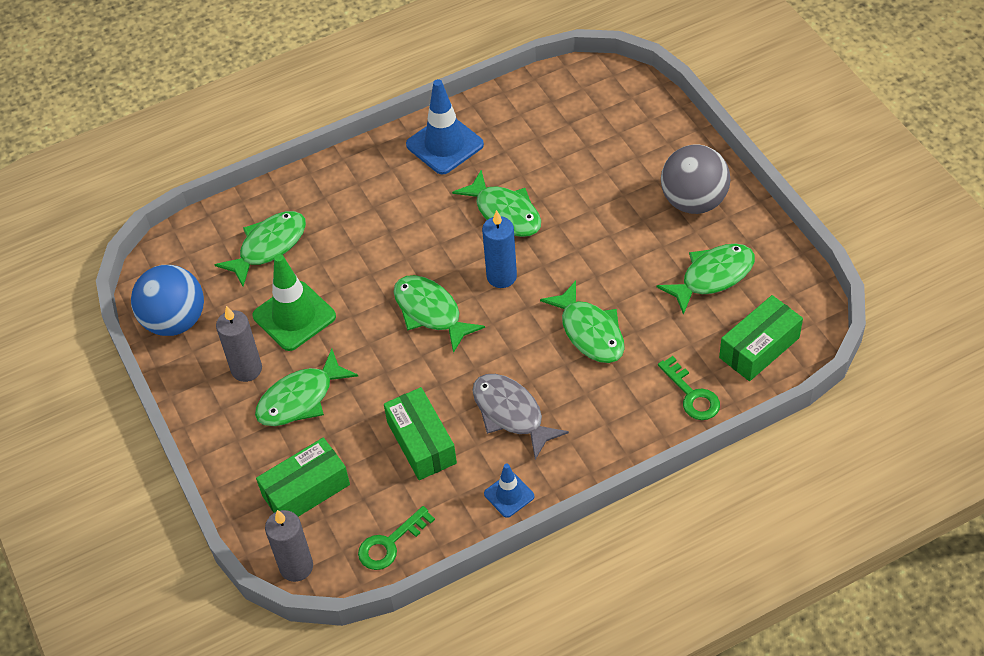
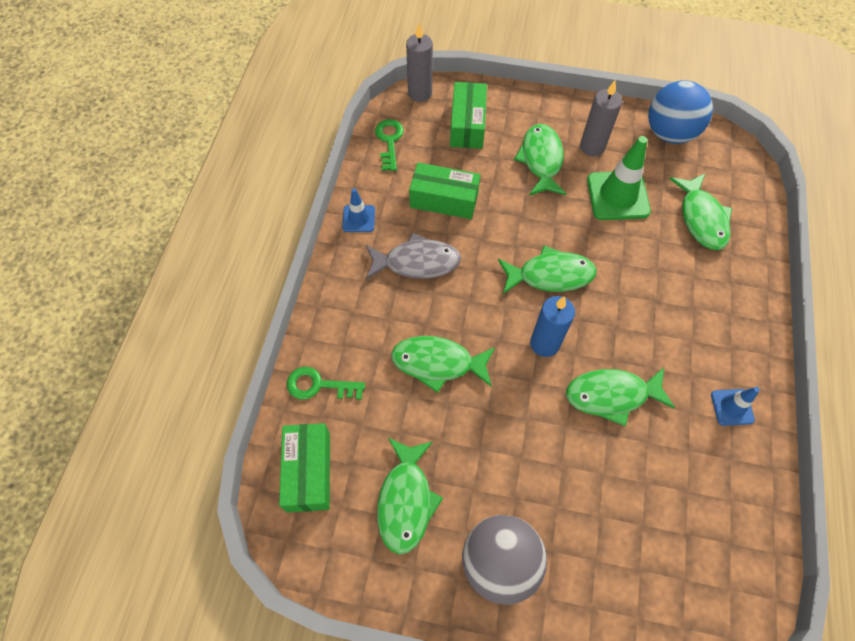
camera: 125 degrees right, 10 degrees up
blue traffic cone [406,79,484,175] -> blue traffic cone [711,387,760,426], size x0.55

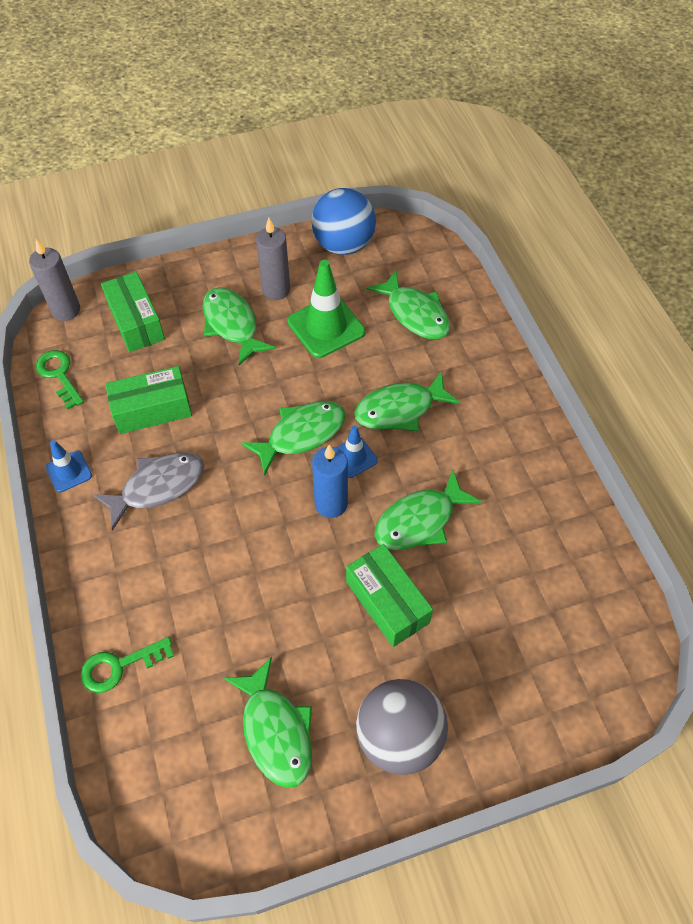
camera: 30 degrees left, 5 degrees down
green box [279,423,330,512] -> green box moved to [346,544,433,647]
green fish [391,336,495,393] -> green fish moved to [354,371,460,431]
blue traffic cone [711,387,760,426] -> blue traffic cone moved to [336,425,378,478]

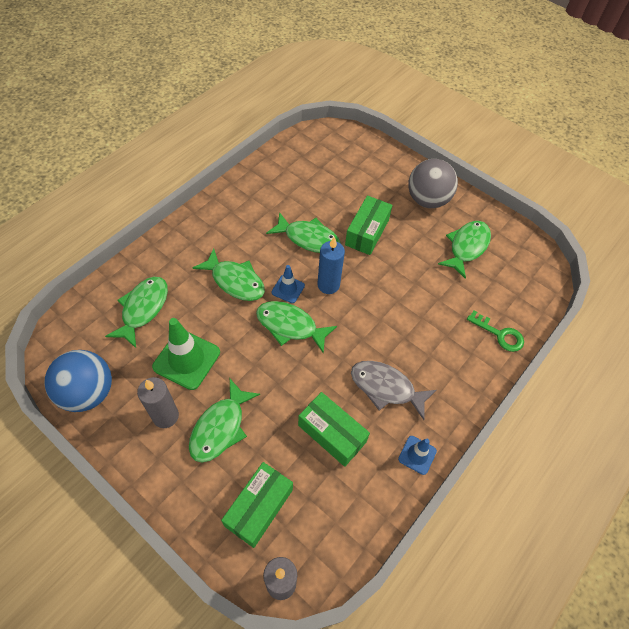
camera: 125 degrees left, 0 degrees up
green key [36,350,84,409] -> none

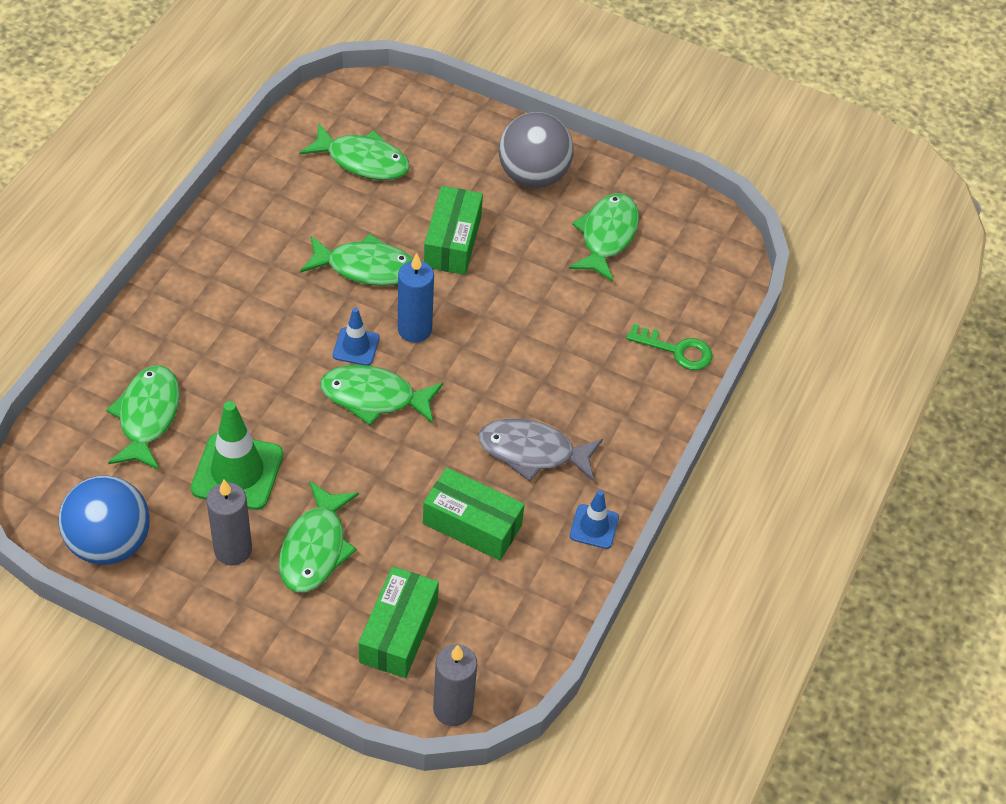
camera: 15 degrees left, 5 degrees down
green fish [193,248,265,301] -> green fish moved to [299,123,410,180]

